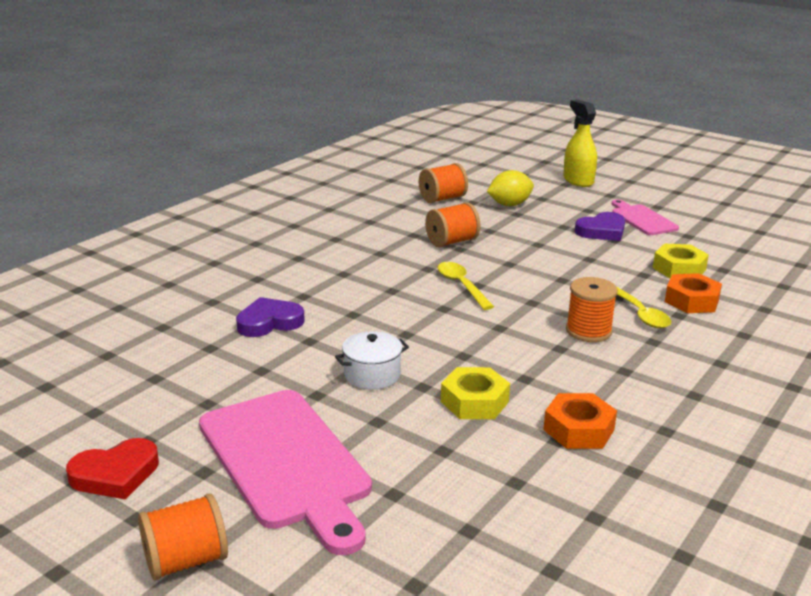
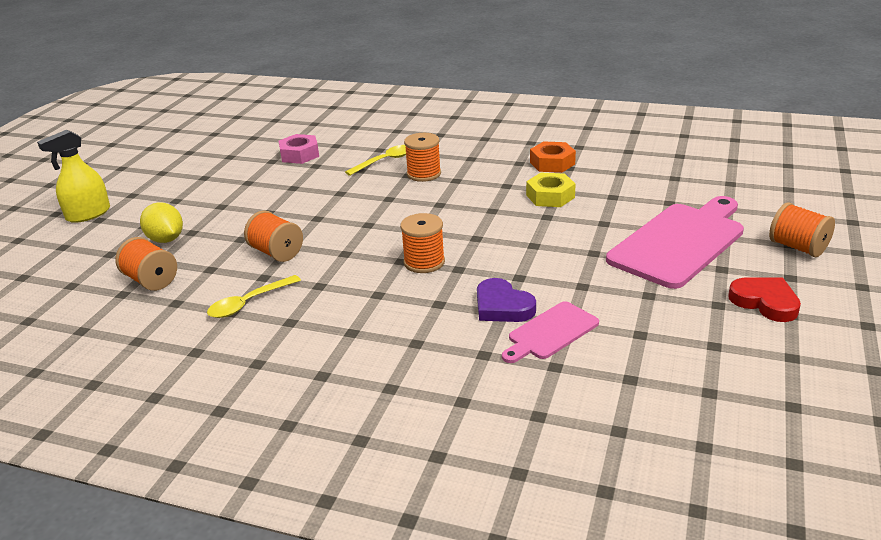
camera: 105 degrees left, 5 degrees up
white pot [335,331,409,389] -> none
yellow spoon [438,262,494,310] -> yellow spoon moved to [207,275,301,318]
purple heart [575,212,625,241] -> none
pink cutting board [612,199,679,235] -> pink cutting board moved to [502,301,599,363]
yellow nut [653,244,709,278] -> pink nut [279,134,319,164]
orange nut [665,273,722,313] -> none
none -> orange spool [400,213,445,273]

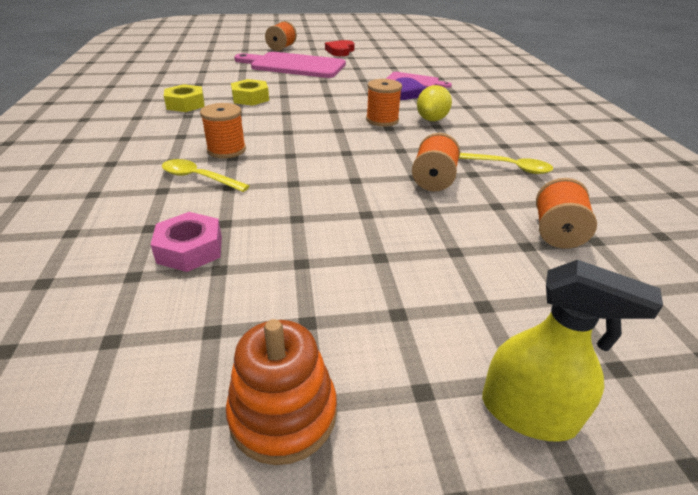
camera: 120 degrees left, 5 degrees up
yellow lemon [140,202,183,243] -> yellow lemon moved to [417,85,452,121]
orange nut [530,141,576,173] -> yellow nut [164,84,205,112]
none -> orange stacking toy [226,319,337,465]

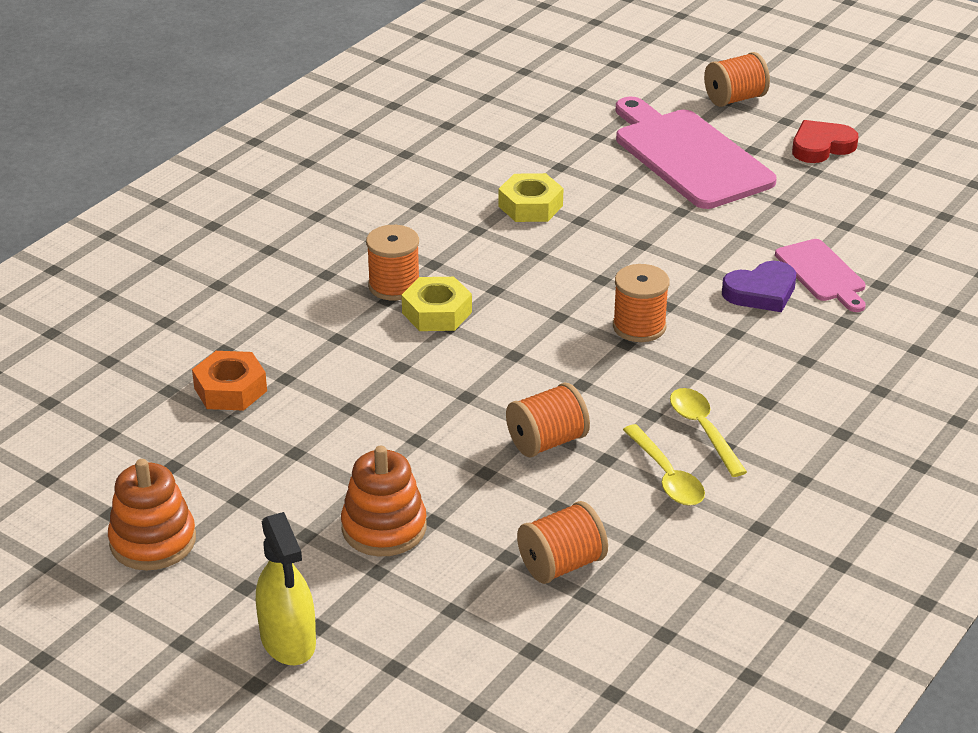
camera: 45 degrees right, 0 degrees up
pink nut [150,212,222,272] -> orange nut [192,351,267,411]
yellow spoon [162,159,249,192] -> yellow spoon moved to [670,388,747,477]
yellow nut [164,84,205,112] -> yellow nut moved to [402,277,472,331]
yellow lemon [417,85,452,121] -> none
none -> orange stacking toy [341,446,427,556]

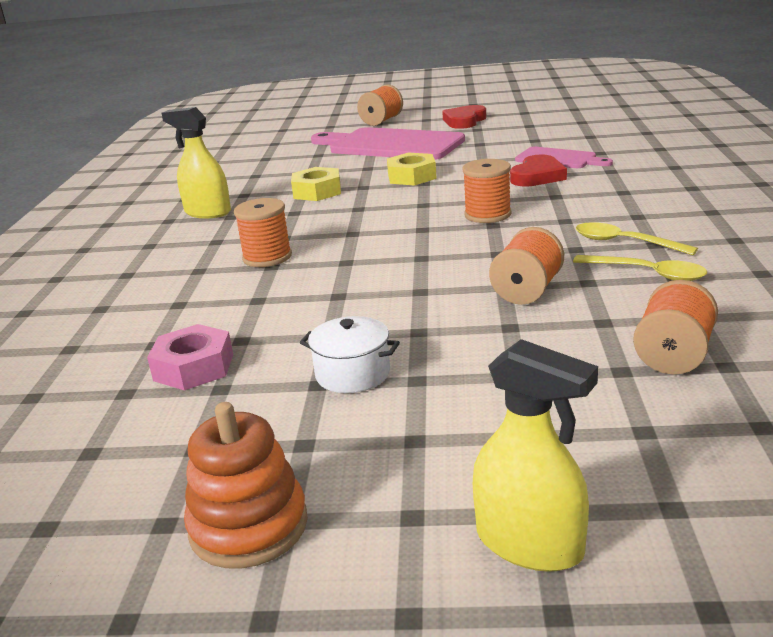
camera: 30 degrees left, 10 degrees down
orange nut [192,351,267,411] -> pink nut [147,324,233,390]
orange stacking toy [341,446,427,556] -> none
yellow nut [402,277,472,331] -> yellow nut moved to [387,153,437,186]
purple heart [722,261,796,312] -> red heart [510,154,567,187]
none -> yellow spray bottle [161,107,231,218]
none -> white pot [300,316,400,393]

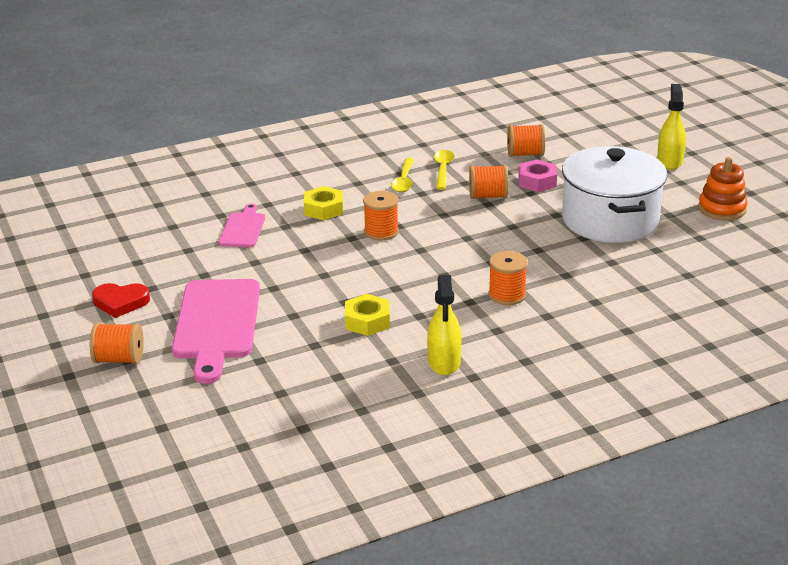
camera: 120 degrees left, 5 degrees up
pink nut [147,324,233,390] -> pink nut moved to [518,160,557,192]
white pot [300,316,400,393] -> white pot [562,146,667,243], size x2.47
yellow nut [387,153,437,186] -> yellow nut moved to [304,186,343,220]
red heart [510,154,567,187] -> none

